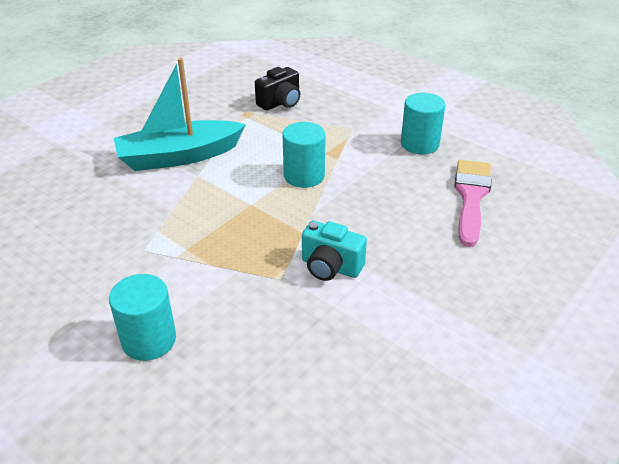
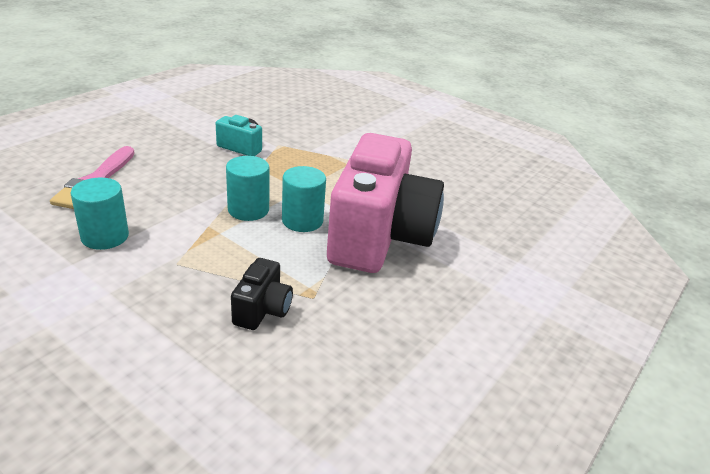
camera: 175 degrees right, 5 degrees down
turquoise cylinder [109,274,176,361] -> turquoise cylinder moved to [282,166,326,232]
turquoise boat [114,58,246,171] -> pink camera [327,133,444,273]
black camera [255,67,300,111] -> black camera turned 150 degrees clockwise [231,258,293,330]

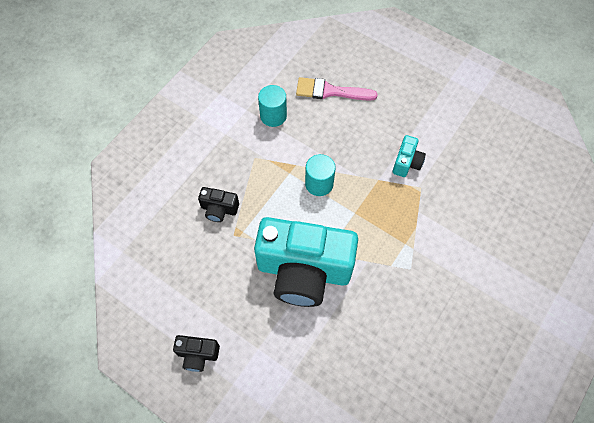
camera: 90 degrees right, 30 degrees up
turquoise cylinder [282,166,326,232] -> none
pink camera [327,133,444,273] -> turquoise camera [254,217,358,307]
none -> black camera [173,335,220,372]

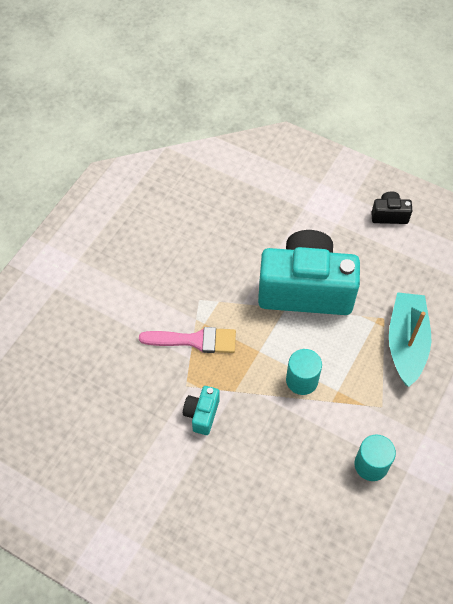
camera: 175 degrees right, 5 degrees down
black camera [198,187,239,222] -> turquoise boat [389,292,431,387]
pink brush [296,77,378,101] -> pink brush moved to [139,327,236,353]

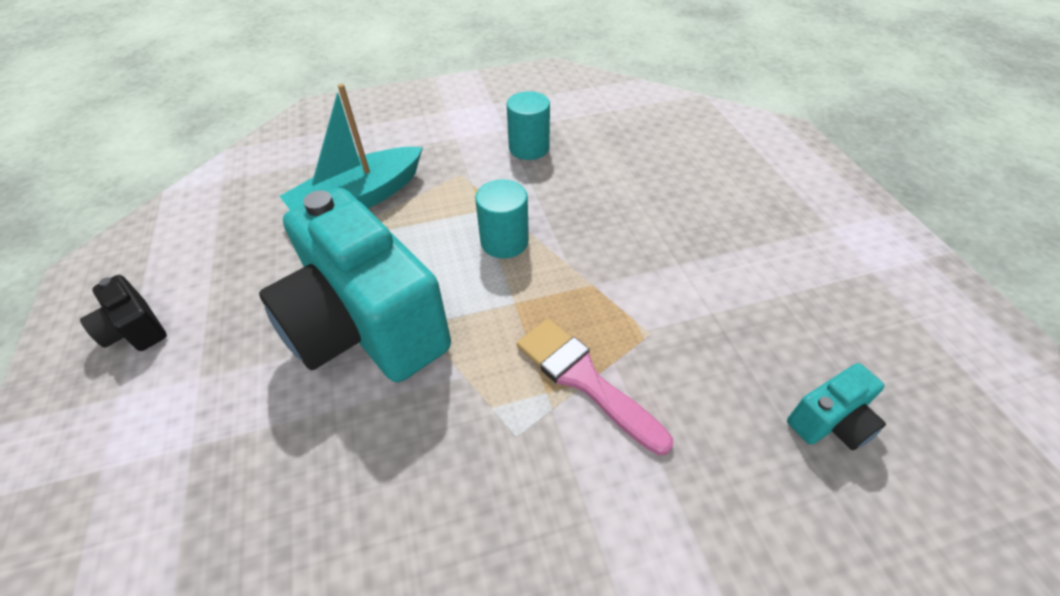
camera: 135 degrees left, 10 degrees down
turquoise camera [183,386,220,435] -> turquoise camera moved to [787,363,886,450]

